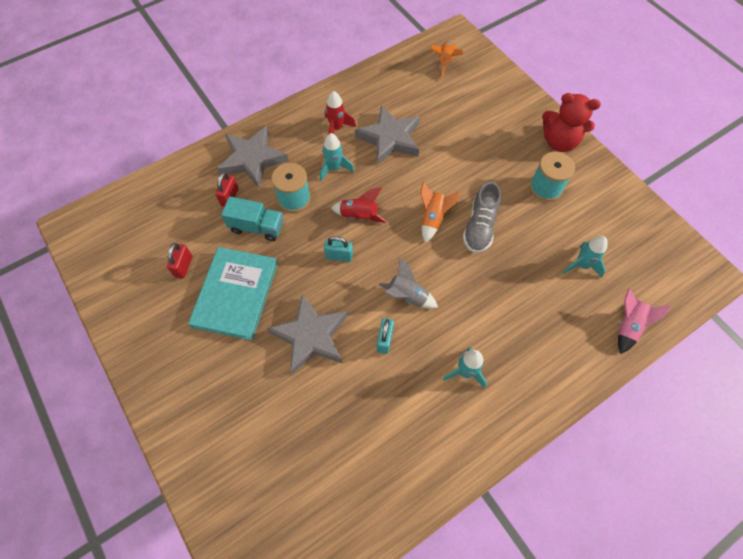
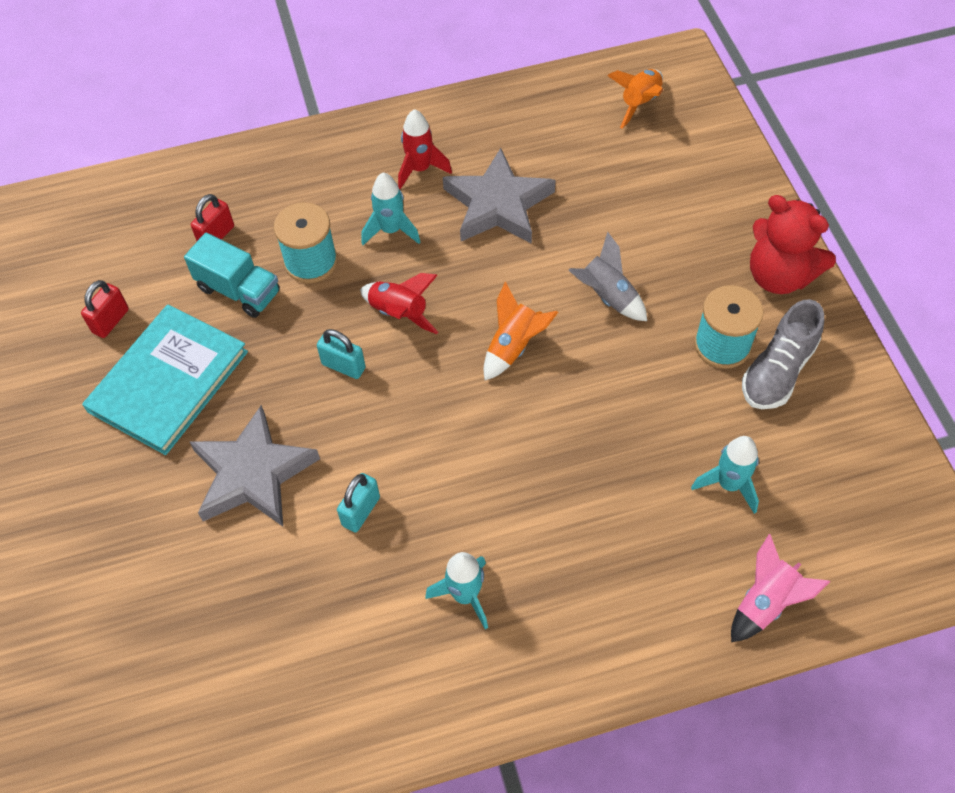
camera: 20 degrees right, 5 degrees down
grey star [217,126,289,188] -> none
grey rocket [379,258,438,309] -> grey rocket moved to [568,232,647,321]
grey shoe [463,182,501,253] -> grey shoe moved to [742,299,824,409]

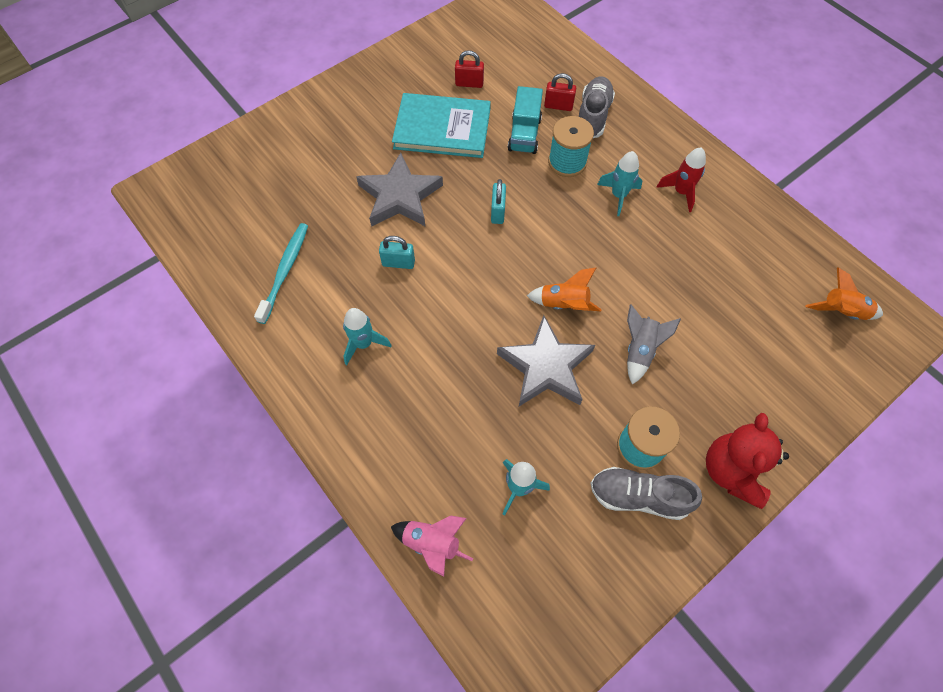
camera: 65 degrees right, 5 degrees up
red rocket [360,273,438,334] -> none
grey star [443,148,555,244] -> grey star moved to [497,315,595,406]
none -> turquoise toothbrush [254,223,308,324]
none -> grey shoe [579,77,615,138]

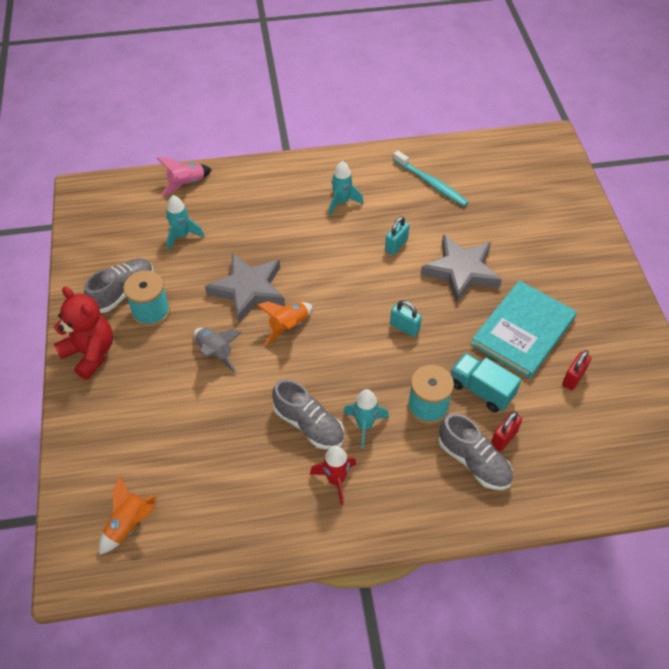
camera: 120 degrees right, 10 degrees down
none -> grey shoe [272,379,344,450]

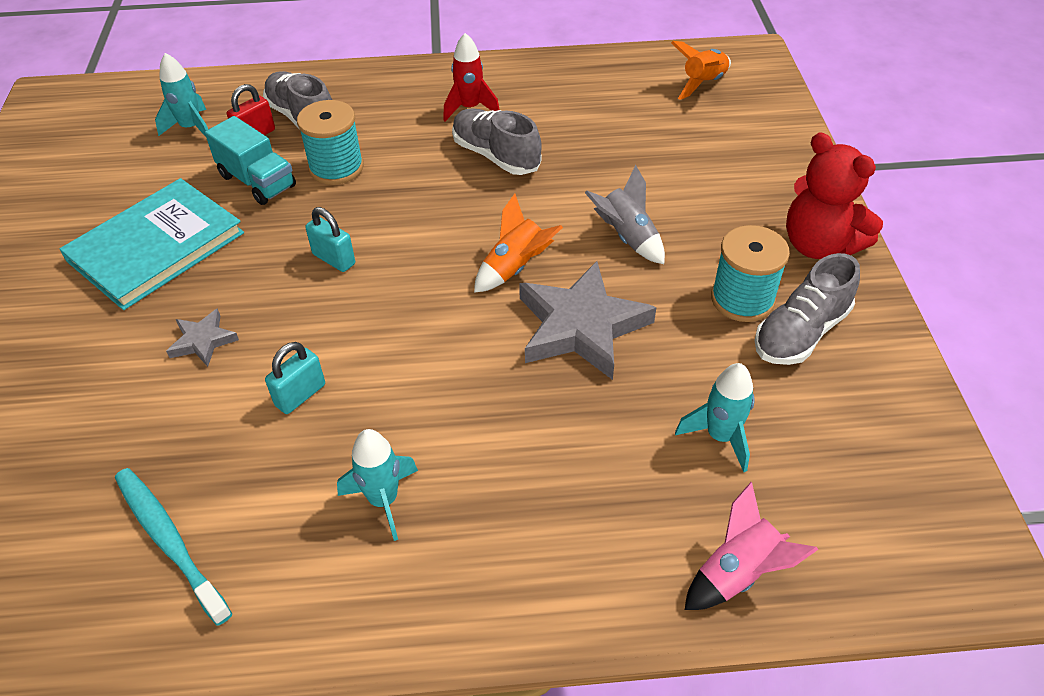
camera: 175 degrees left, 5 degrees down
turquoise rocket [343,389,389,449] -> turquoise rocket moved to [155,53,208,137]
grey star [421,235,502,304] -> grey star [166,308,239,367], size x0.48
red padlock [562,350,591,390] -> none

